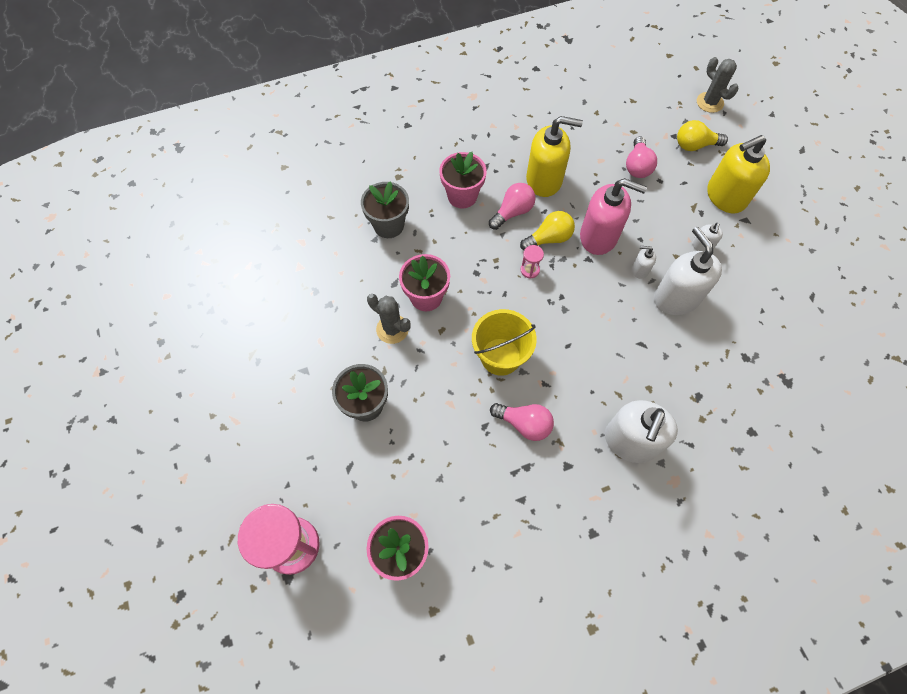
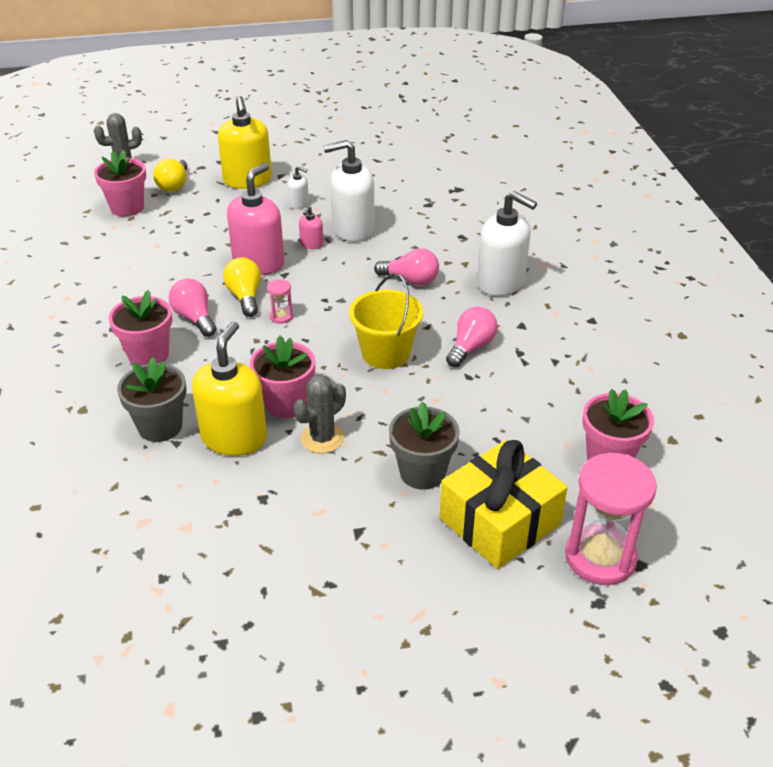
camera: 80 degrees left, 25 degrees down
yellow soap dispenser [526,116,583,197] -> yellow soap dispenser moved to [192,321,267,456]
pink light bulb [626,136,657,178] -> pink light bulb moved to [374,248,439,285]
white soap dispenser [632,246,656,279] -> pink soap dispenser [299,206,324,249]
none -> pink flower pot [94,150,146,217]
none -> yellow gift [440,440,568,569]

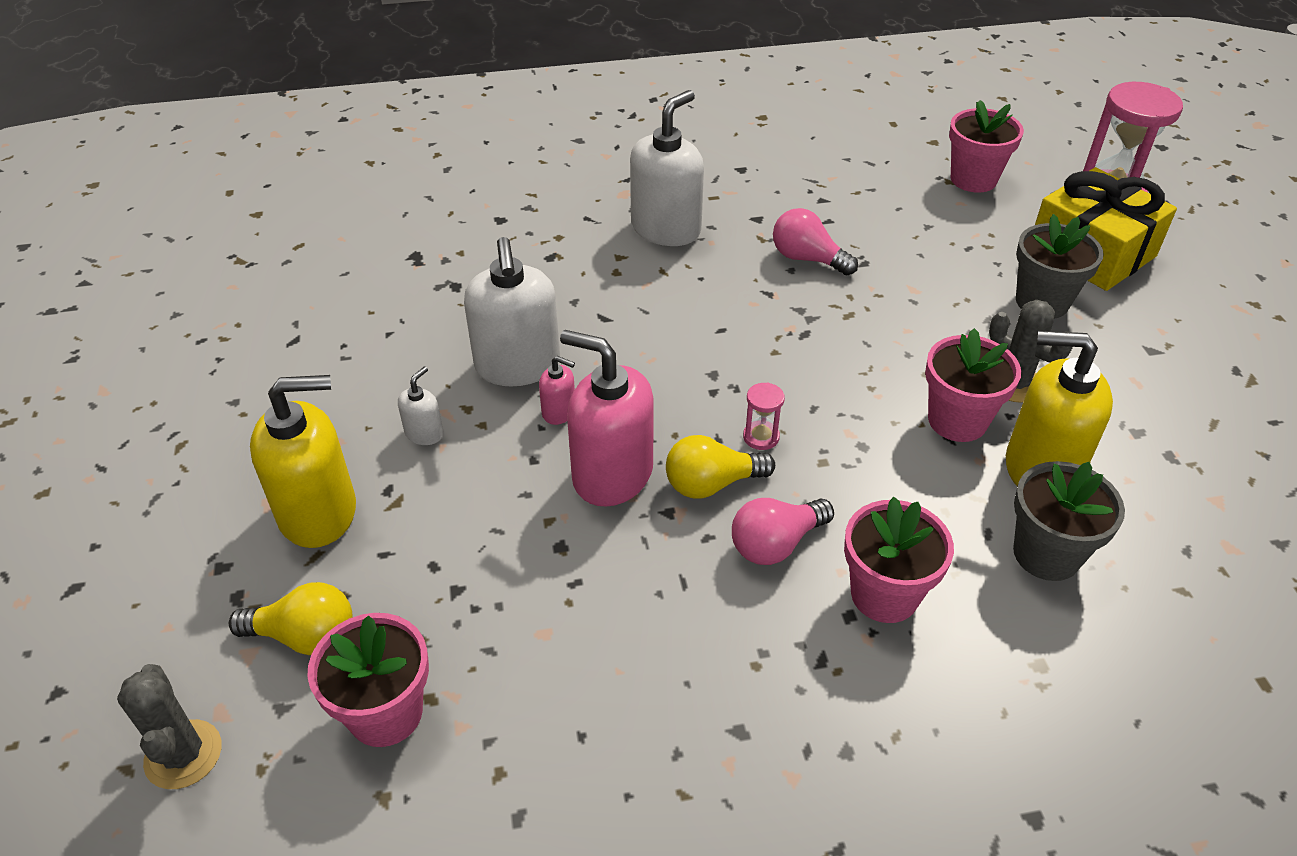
camera: 90 degrees left, 5 degrees up
yellow bucket [349,273,423,369] -> none
pink light bulb [374,248,439,285] -> none

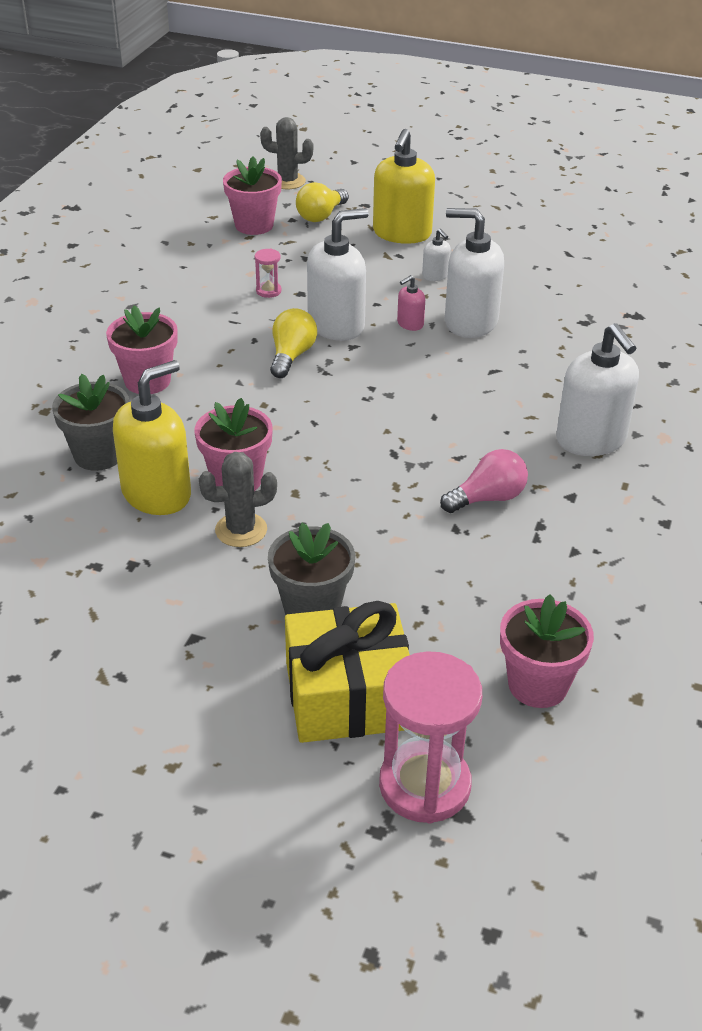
camera: 120 degrees right, 5 degrees down
pink soap dispenser [560,330,654,507] -> white soap dispenser [307,208,369,341]
pink light bulb [732,498,834,565] -> none
pink hourglass [743,382,785,450] -> pink hourglass moved to [255,249,281,298]

